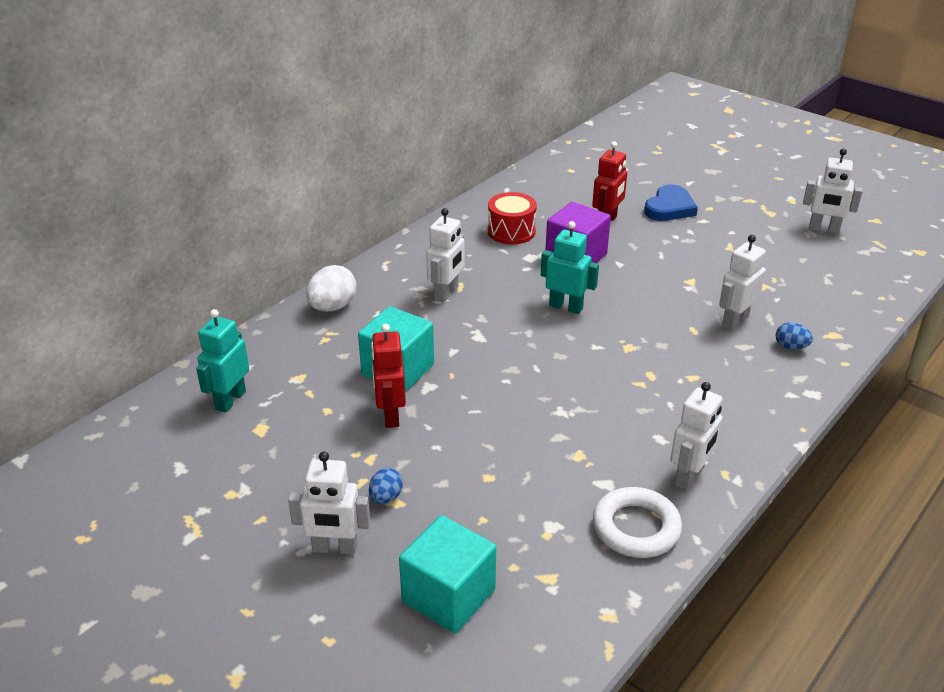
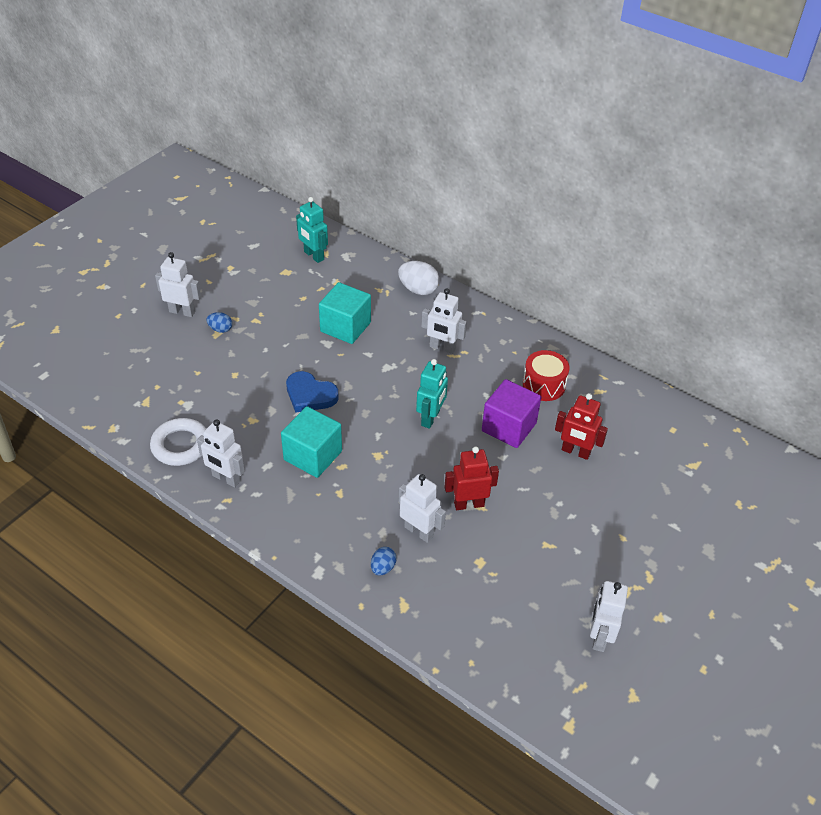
camera: 85 degrees right, 10 degrees up
turquoise robot [196,309,249,412] -> turquoise robot turned 150 degrees counterclockwise [296,197,328,263]
white robot [288,452,370,555] -> white robot turned 105 degrees clockwise [155,252,201,317]
red robot [371,324,406,428] -> red robot moved to [445,446,499,510]
turquoise cube [399,515,496,633] -> turquoise cube moved to [281,406,342,478]
blue heart [644,185,698,221] -> blue heart moved to [286,371,339,413]

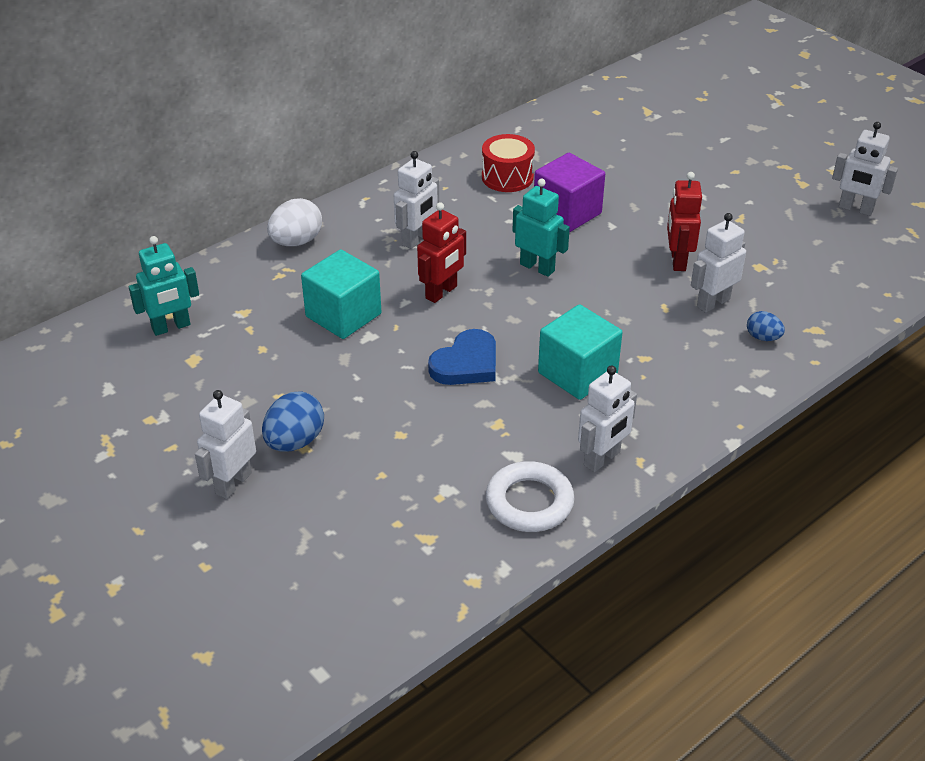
camera: 75 degrees left, 5 degrees down
blue egg [206,312,232,333] -> blue egg [262,392,324,452], size x1.71
red robot [555,393,608,460] -> red robot moved to [417,202,466,303]

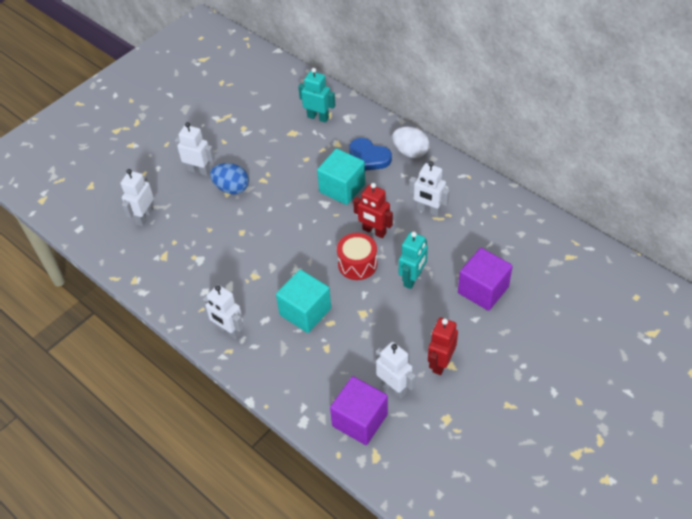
camera: 85 degrees right, 10 degrees up
turquoise robot [129,236,199,336] -> turquoise robot turned 150 degrees clockwise [298,68,335,123]
blue heart [428,329,496,385] -> blue heart moved to [349,138,392,171]
red drum [482,134,535,192] -> red drum moved to [337,233,377,280]
white ring [486,461,574,532] -> none
red robot [667,172,702,271] -> red robot turned 60 degrees counterclockwise [428,317,458,375]
blue egg [747,311,785,341] -> purple cube [330,376,388,445]
white robot [832,122,898,216] -> white robot moved to [121,169,154,226]

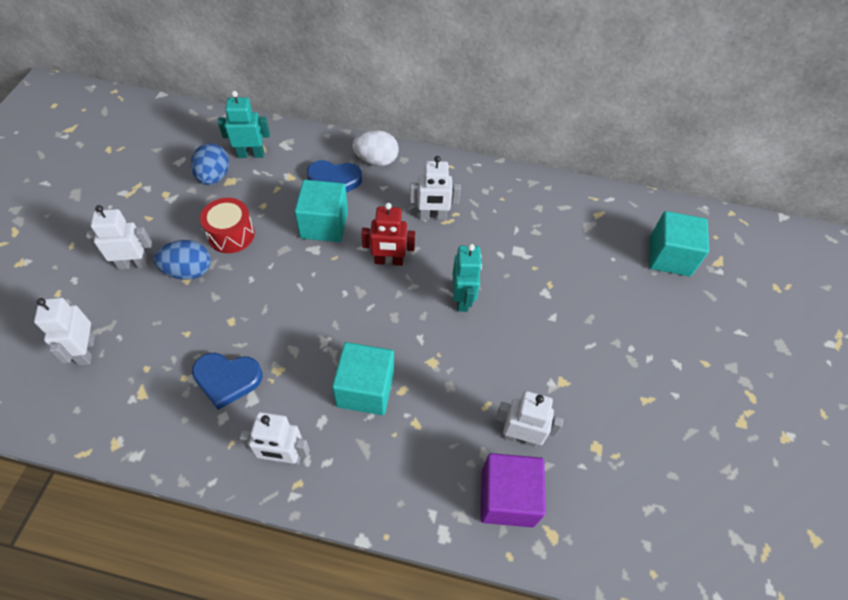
camera: 35 degrees left, 5 degrees up
red drum [337,233,377,280] -> red drum moved to [200,198,255,253]
red robot [428,317,458,375] -> none
purple cube [458,248,513,311] -> none
none -> blue egg [191,143,229,185]
none -> blue heart [192,353,263,410]
none -> turquoise cube [649,211,709,276]

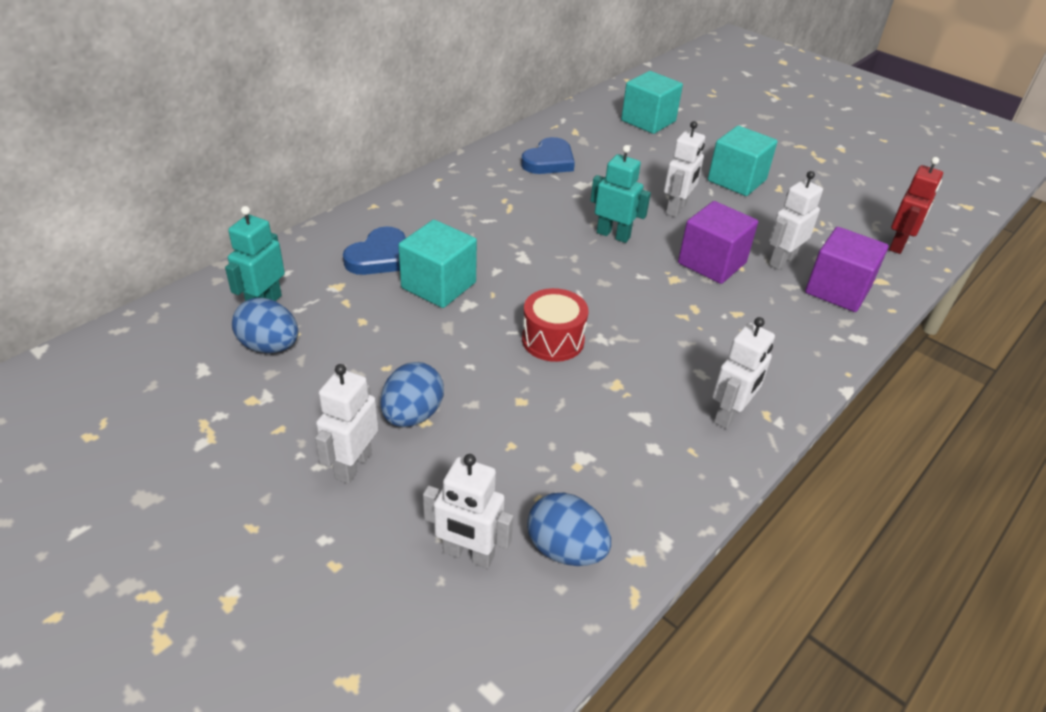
camera: 60 degrees left, 15 degrees down
blue heart [192,353,263,410] -> blue heart moved to [521,137,575,174]
red drum [200,198,255,253] -> red drum moved to [522,288,588,362]
turquoise cube [332,342,394,415] -> turquoise cube moved to [708,126,778,196]
white egg [352,130,398,166] -> none
red robot [361,203,415,266] -> red robot moved to [889,157,943,254]
white robot [410,156,461,220] -> white robot moved to [664,121,705,217]
none -> blue egg [527,493,611,566]
none -> purple cube [678,201,758,284]

